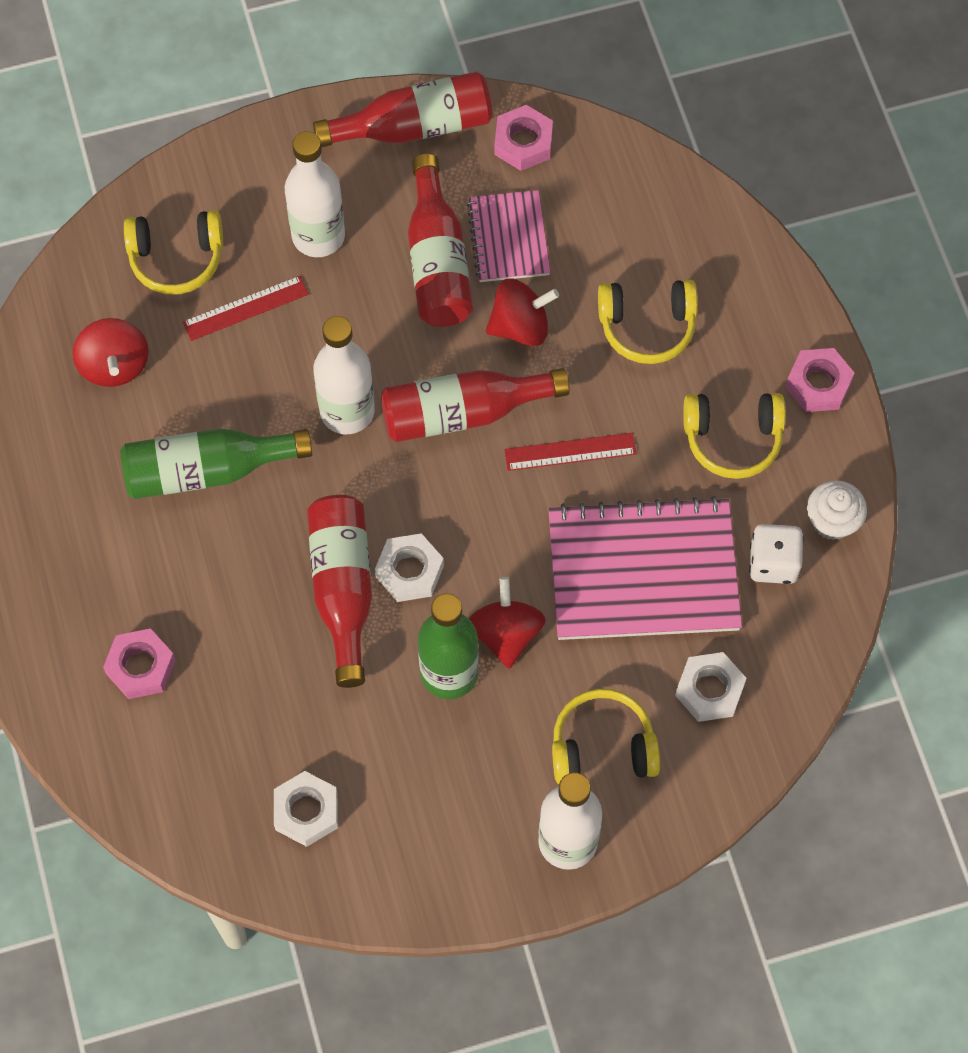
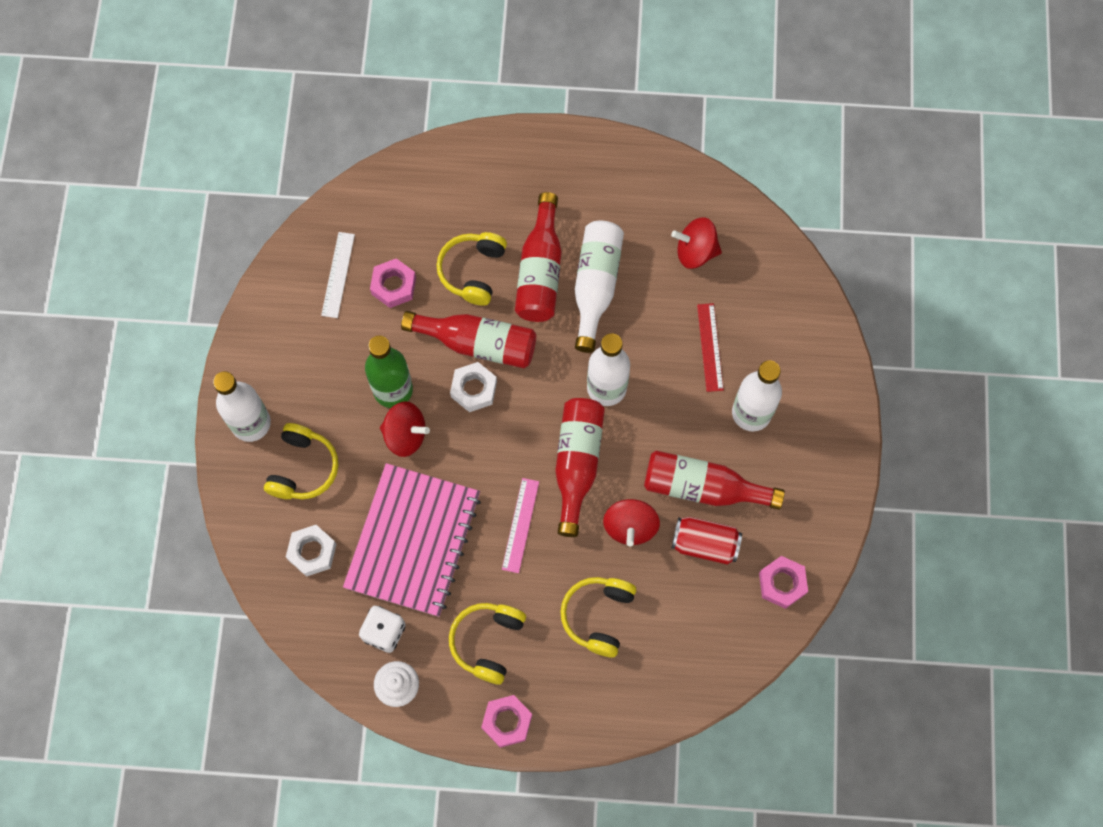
camera: 110 degrees right, 5 degrees up
pink nut [103,628,176,699] -> pink nut moved to [370,258,416,308]
green bottle [120,428,312,499] -> white bottle [575,221,624,353]
yellow headphones [124,210,223,295] -> yellow headphones moved to [437,232,507,306]
white nut [274,771,338,847] -> white ruler [321,232,355,318]
red bottle [313,71,493,147] -> red bottle moved to [515,192,561,322]
pink notebook [467,190,551,282] -> red can [672,517,742,565]
red ruler [504,433,636,471] -> pink ruler [502,478,539,573]

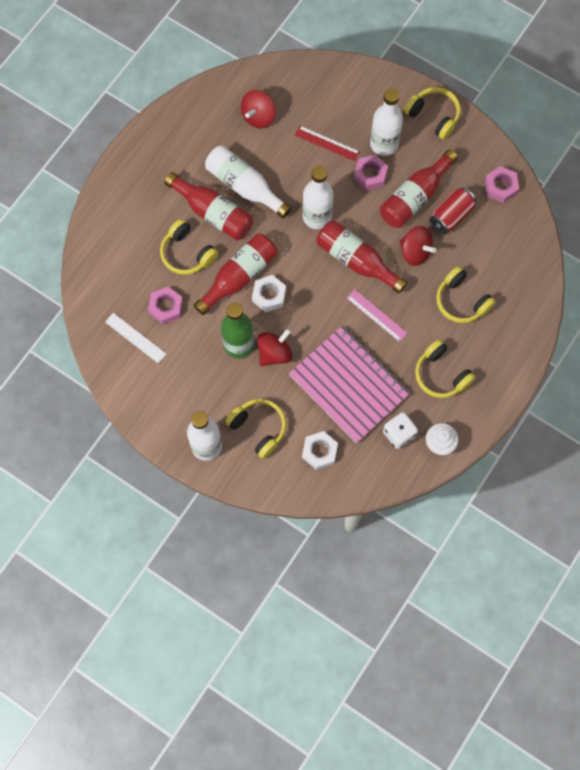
camera: 60 degrees left, 0 degrees up
pink nut [481,695,532,748] -> pink nut moved to [354,155,388,190]
none -> yellow headphones [404,87,461,139]

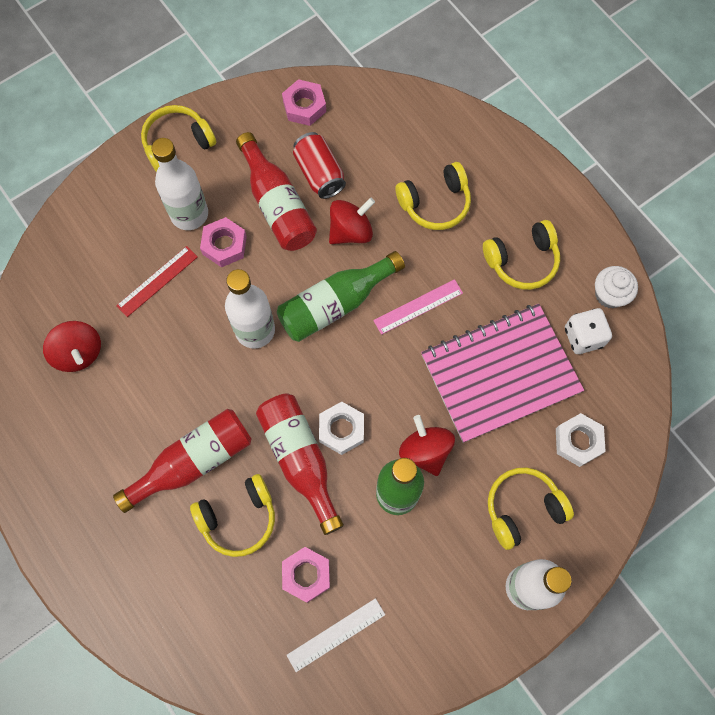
camera: 70 degrees left, 0 degrees up
white bottle [205,145,292,218] -> none
red bottle [316,220,407,294] -> green bottle [277,251,405,342]

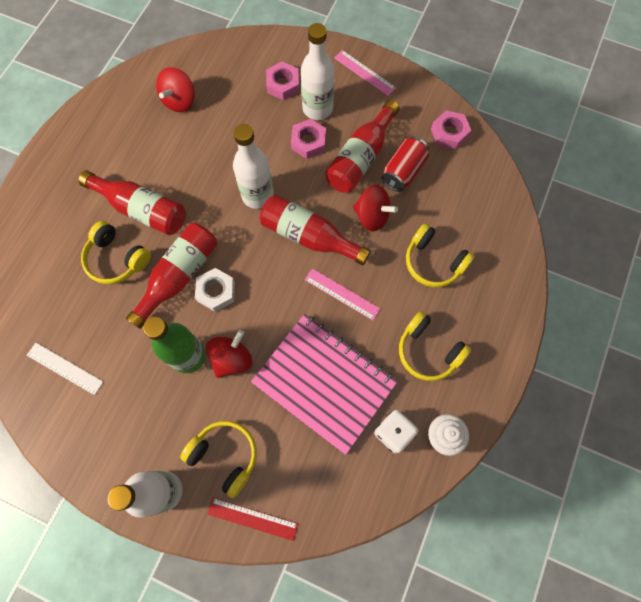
camera: 60 degrees right, 0 degrees up
red ruler [116,246,198,317] -> red ruler moved to [207,498,298,541]
yellow headphones [141,105,216,172] -> pink ruler [334,50,396,96]
green bottle [277,251,405,342] -> red bottle [260,194,371,265]
pink nut [282,547,330,603] -> pink nut moved to [266,62,299,100]
white nut [556,413,606,467] -> none

